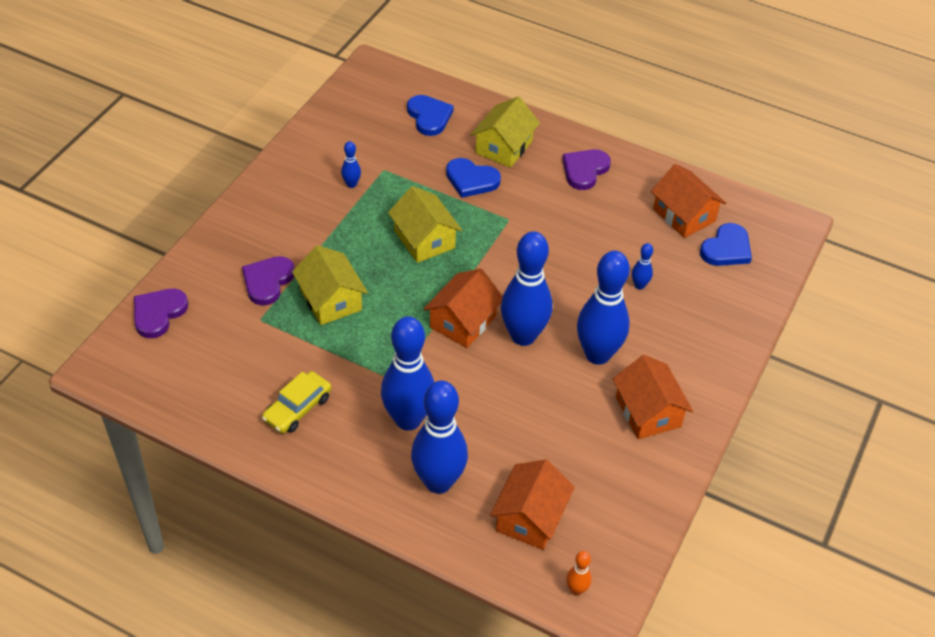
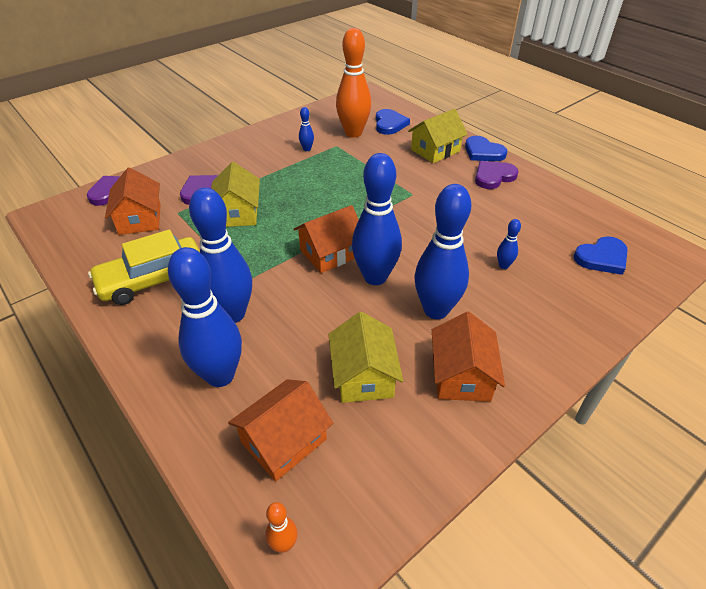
camera: 25 degrees right, 5 degrees down
yellow car [262,371,331,434] -> yellow car [88,229,200,305], size x1.57
yellow house [388,186,462,263] -> yellow house moved to [328,312,403,403]
blue heart [446,158,501,198] -> blue heart moved to [465,136,507,161]
orange house [651,164,726,238] -> orange house moved to [105,167,161,235]
none -> orange bowling pin [336,28,371,138]

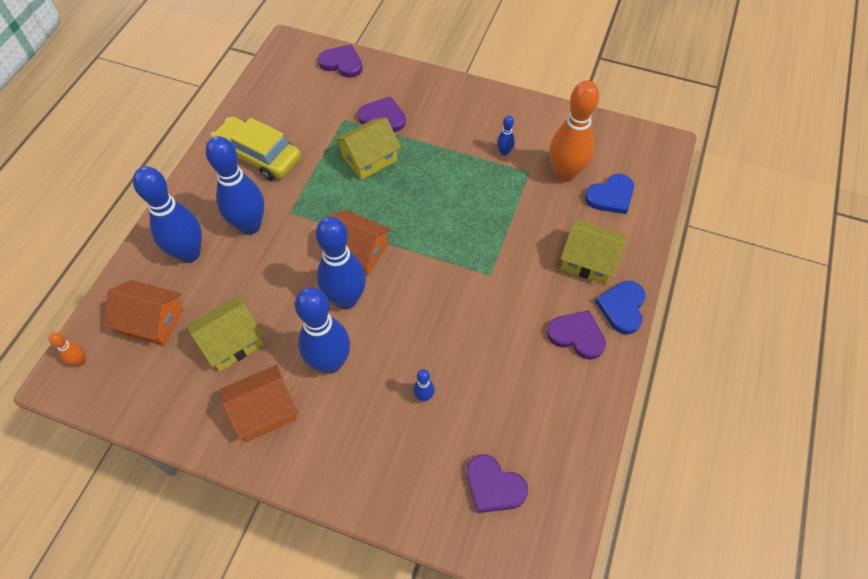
camera: 60 degrees right, 15 degrees up
orange house [105,167,161,235] -> none
blue heart [573,236,628,275] -> purple heart [467,454,528,513]

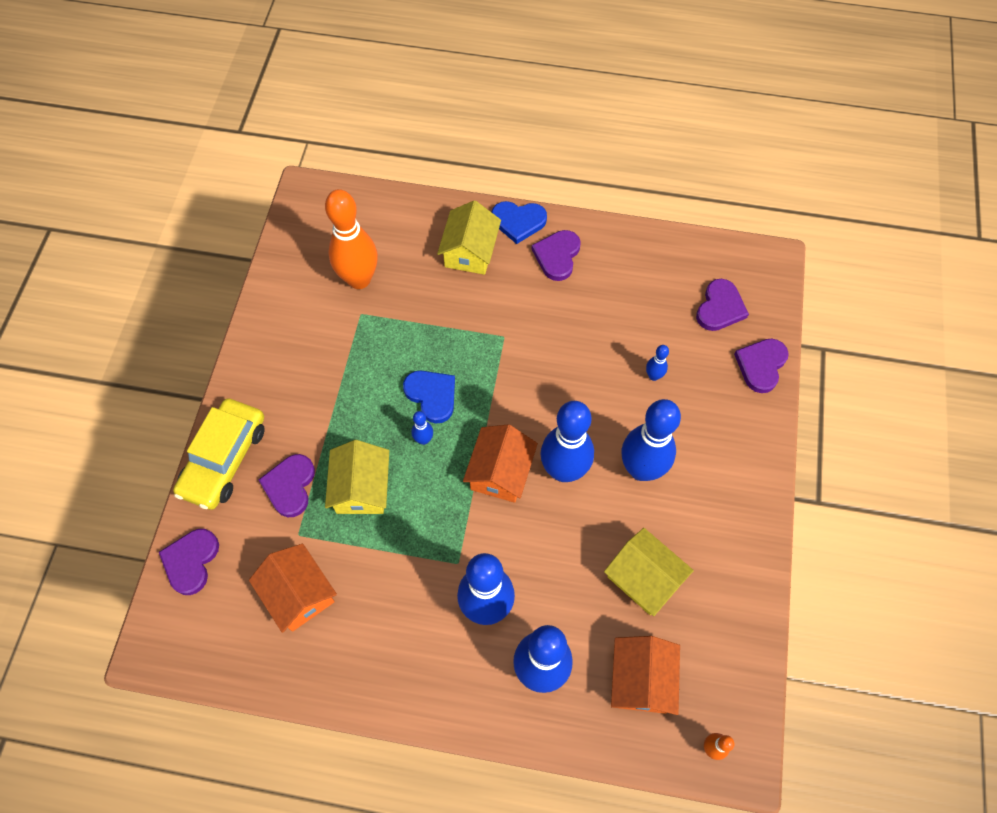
camera: 100 degrees left, 5 degrees up
yellow car [211,116,301,181] -> yellow car moved to [173,398,265,510]
orange house [220,365,297,442] -> orange house moved to [249,544,337,633]
yellow house [335,118,401,180] -> yellow house turned 45 degrees clockwise [325,440,389,514]
blue bowling pin [497,116,515,156] -> blue bowling pin moved to [412,411,433,445]
blue heart [585,174,634,214] -> blue heart moved to [403,371,455,423]
none -> purple heart [734,339,789,393]

